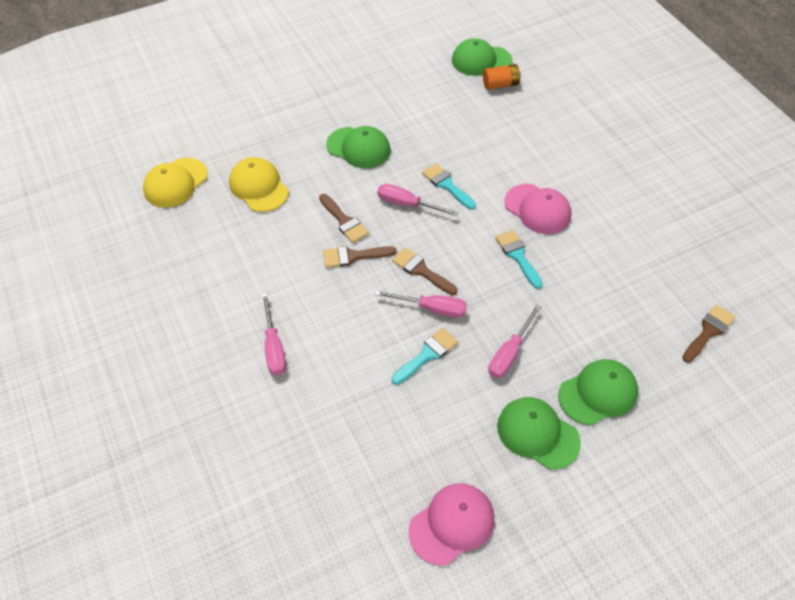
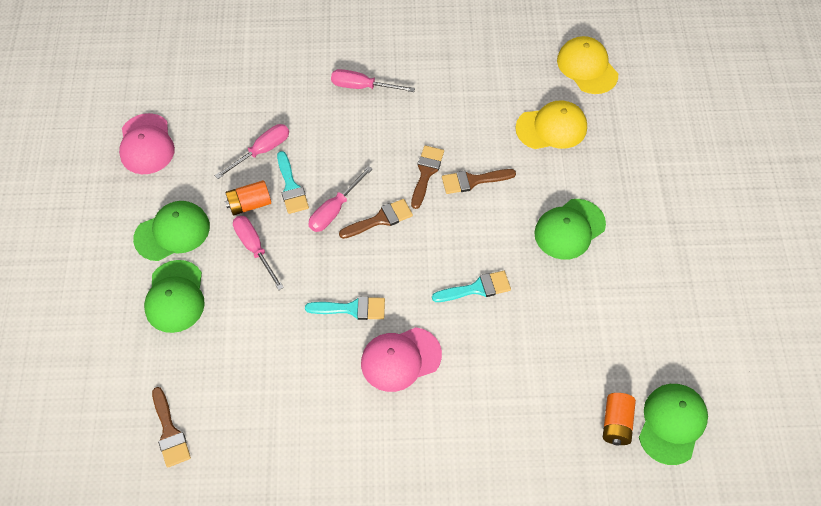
camera: 115 degrees right, 5 degrees up
pink screwdriver [377,184,459,216] -> pink screwdriver moved to [215,124,289,179]
none -> orange battery [225,180,271,215]

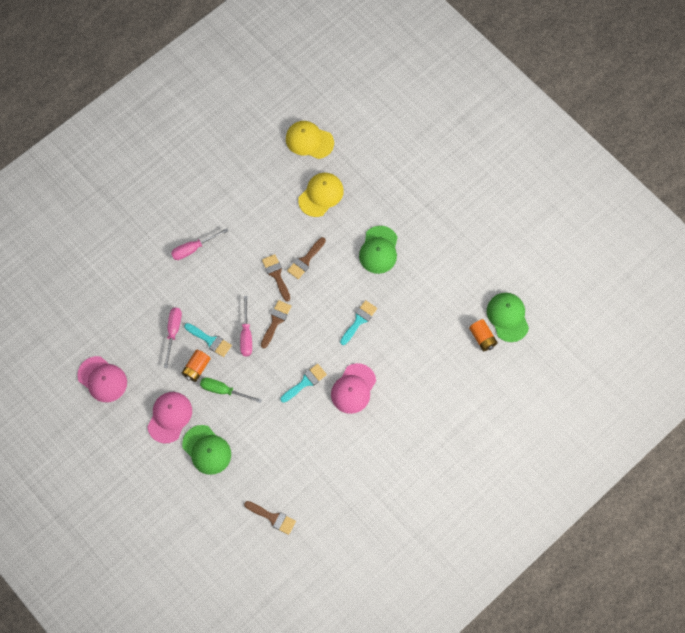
camera: 40 degrees left, 10 degrees up
green cap [133,201,210,261] -> pink cap [147,392,192,443]
pink screwdriver [233,216,284,290] -> green screwdriver [200,377,262,403]

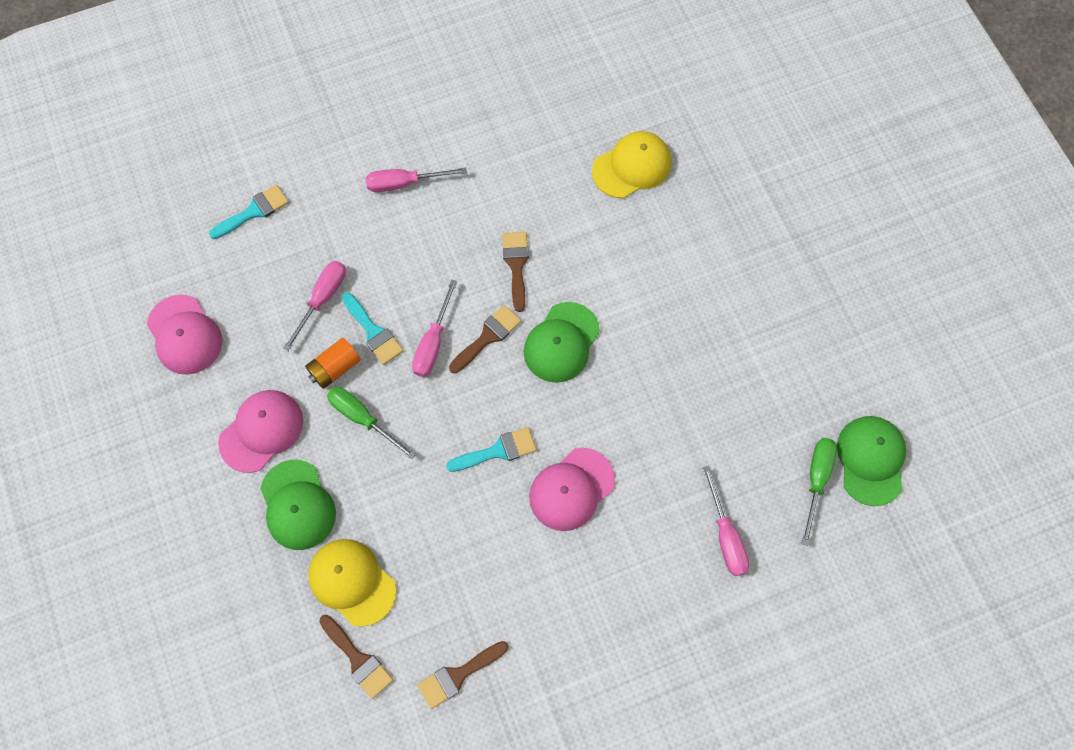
camera: 20 degrees right, 0 degrees up
yellow cap [286,121,334,159] -> yellow cap moved to [308,539,396,627]
brown brush [287,237,326,279] -> brown brush moved to [418,641,509,709]
turquoise brush [340,300,377,345] -> turquoise brush moved to [209,184,289,239]
green cap [359,226,398,274] -> green cap moved to [524,302,600,383]
orange battery [469,319,498,351] -> green screwdriver [801,438,837,546]
none -> pink screwdriver [703,466,749,576]

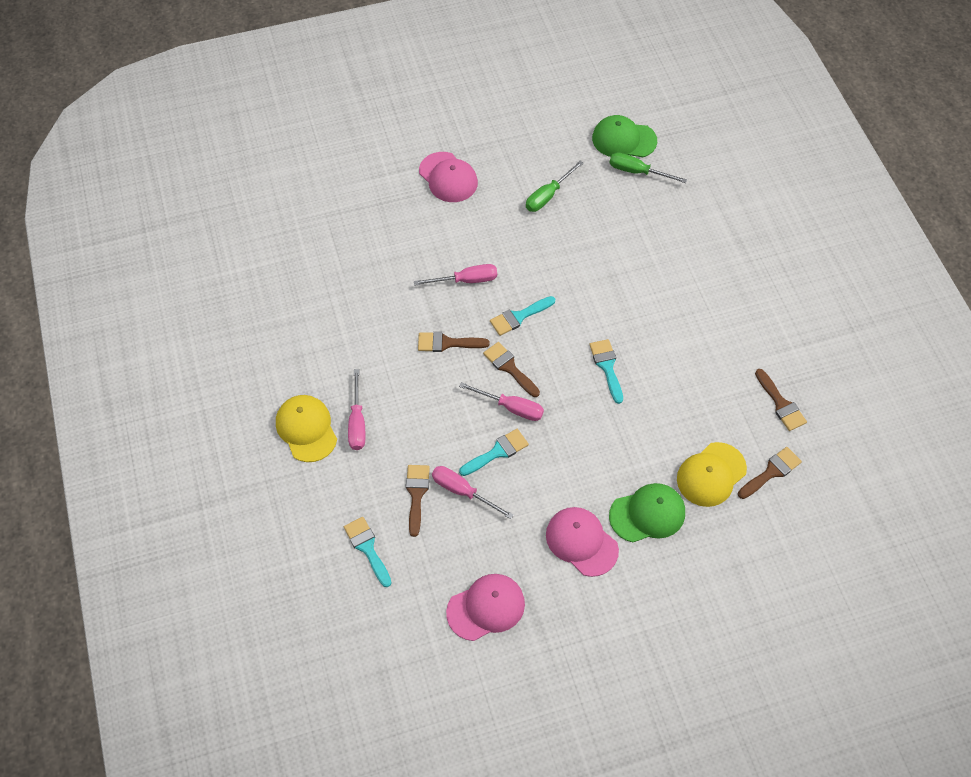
camera: 85 degrees left, 10 degrees down
orange battery [305,338,361,389] -> none
green screwdriver [327,387,416,459] -> green screwdriver moved to [526,161,584,212]
green cap [524,302,600,383] -> turquoise brush [490,296,555,336]
pink cap [529,448,615,531] -> pink cap moved to [419,152,478,202]
yellow cap [592,131,672,198] -> yellow cap moved to [276,395,337,462]
pink screwdriver [703,466,749,576] -> pink screwdriver moved to [414,264,497,286]
none -> brown brush [406,465,430,537]

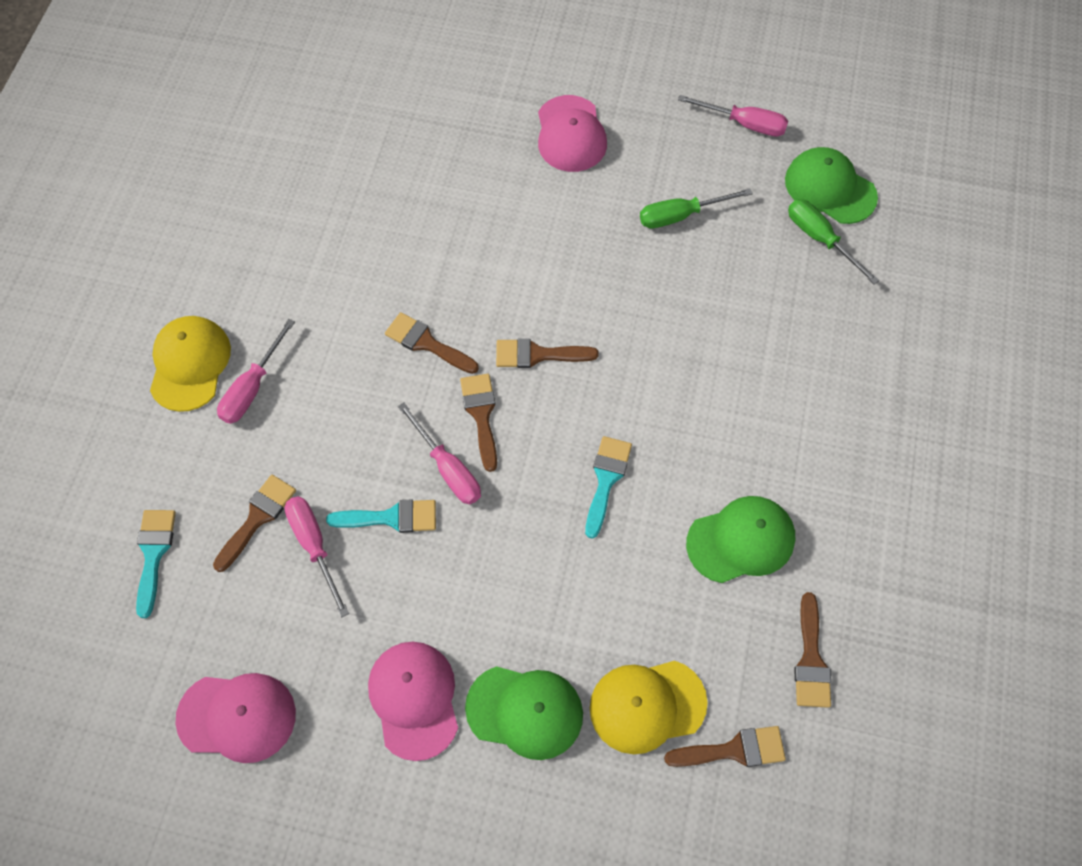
camera: 30 degrees right, 5 degrees up
pink screwdriver [414,264,497,286] -> pink screwdriver moved to [678,95,788,137]
turquoise brush [490,296,555,336] -> brown brush [496,338,599,368]
none -> green cap [686,496,795,583]

